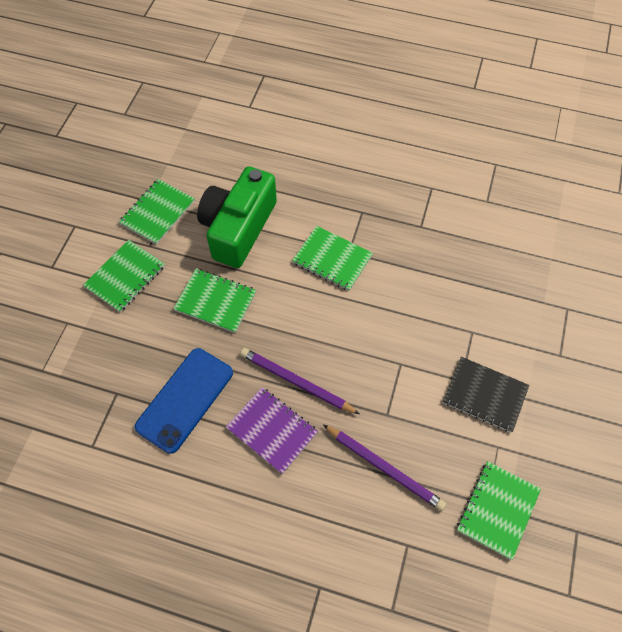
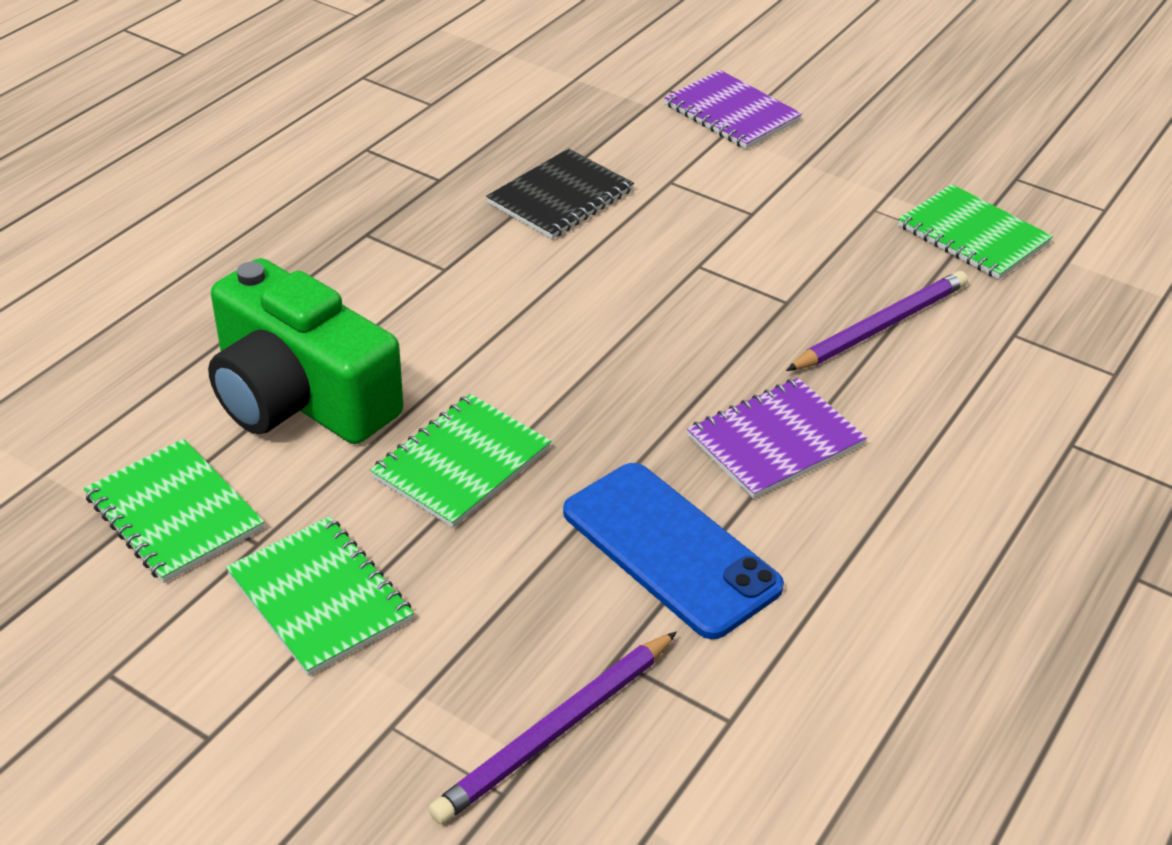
camera: 75 degrees left, 20 degrees down
purple pencil [240,348,360,414] -> purple pencil moved to [428,631,677,824]
green notebook [292,226,373,291] -> none
black notebook [443,357,529,432] -> black notebook moved to [486,148,634,239]
none -> purple notebook [664,70,802,149]

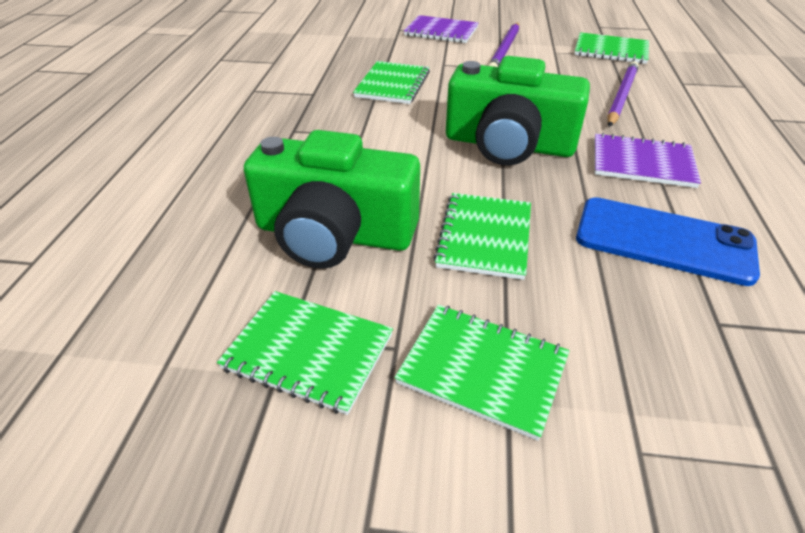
camera: 25 degrees left, 0 degrees up
purple pencil [428,631,677,824] -> purple pencil moved to [488,22,519,67]
black notebook [486,148,634,239] -> green notebook [353,61,430,104]
purple notebook [687,378,867,499] -> purple notebook turned 75 degrees clockwise [594,133,701,188]
none -> green camera [446,56,590,166]

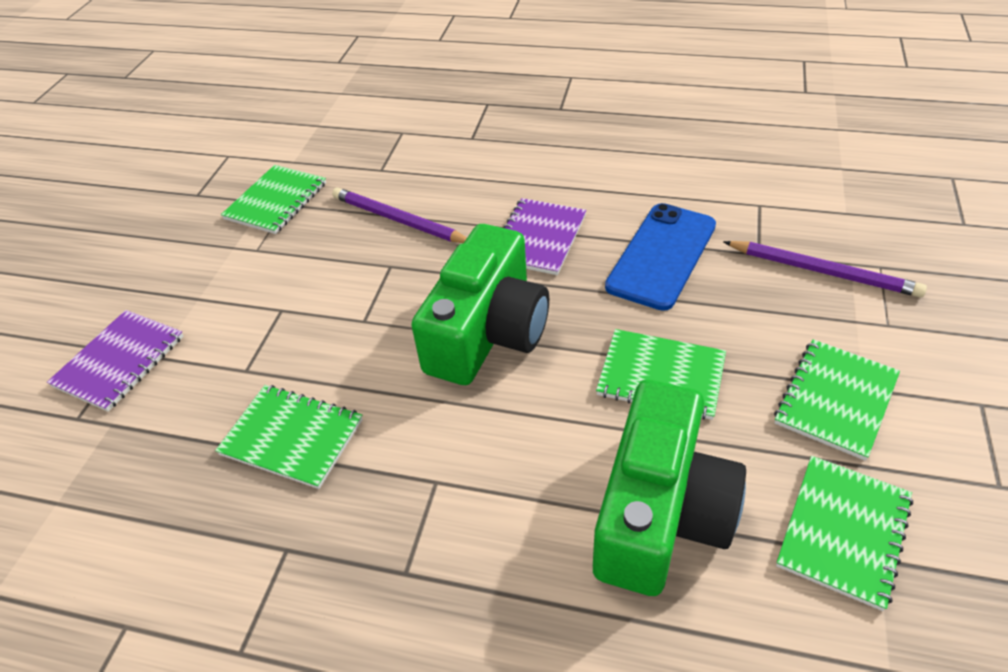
camera: 80 degrees left, 5 degrees up
purple pencil [488,22,519,67] -> purple pencil moved to [723,241,927,297]

